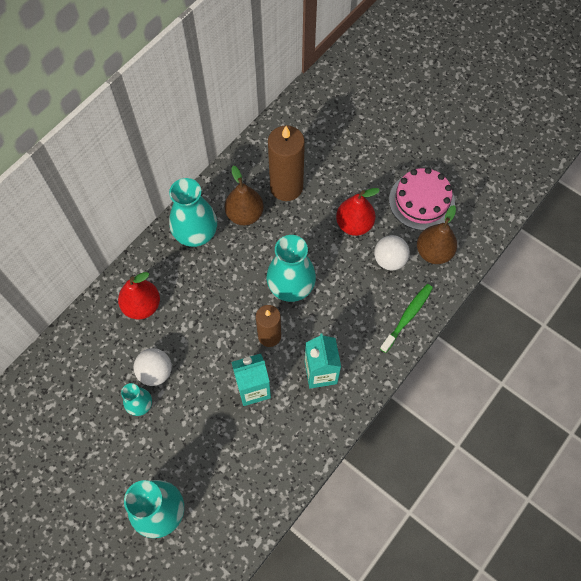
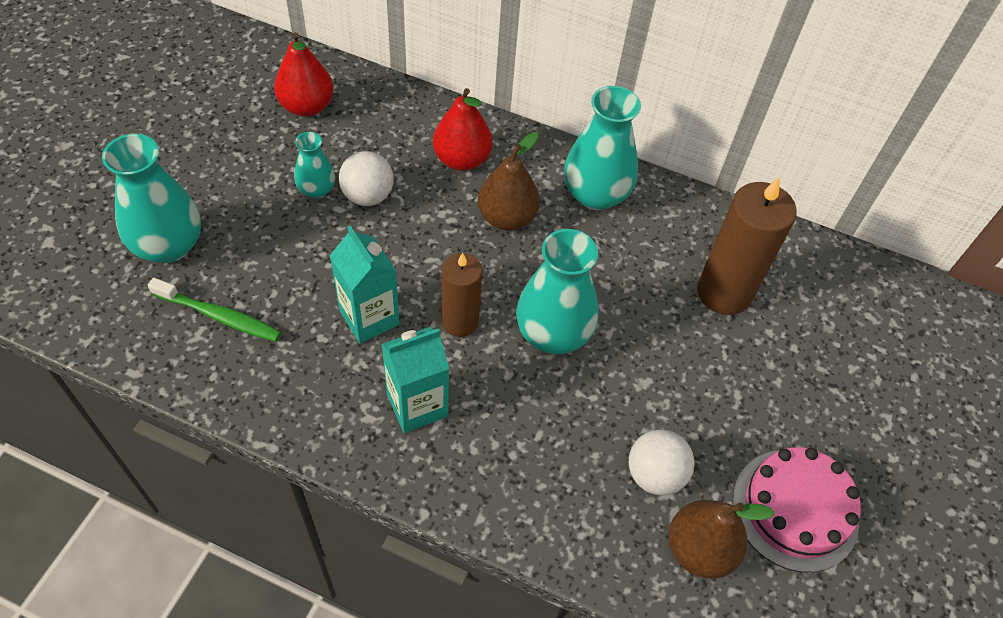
camera: 70 degrees right, 10 degrees down
brown pear [225,166,264,225] -> brown pear moved to [478,132,540,231]
red pear [336,188,380,236] -> red pear moved to [274,32,334,116]
green toothbrush [380,284,433,353] -> green toothbrush moved to [148,278,281,342]

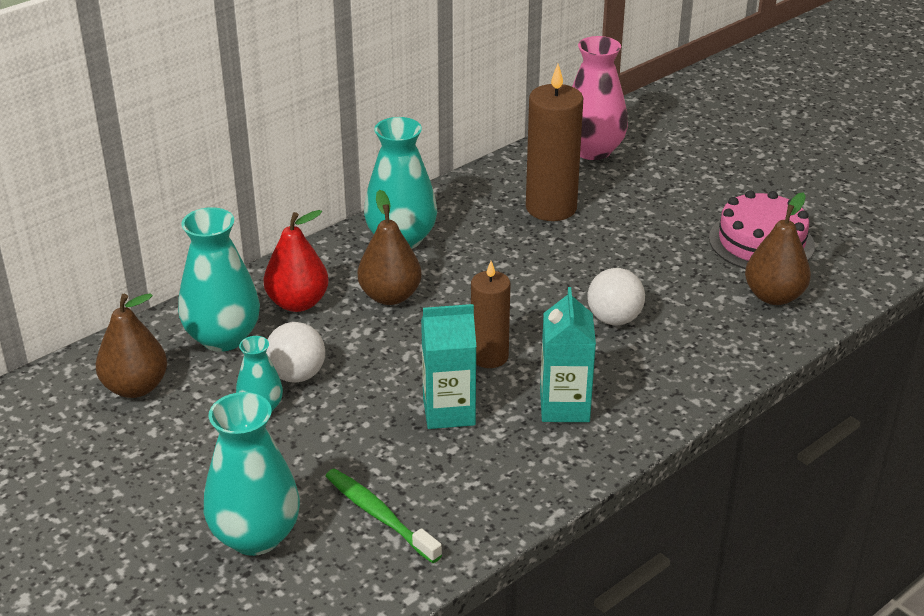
camera: 60 degrees left, 20 degrees down
green toothbrush [148,278,281,342] -> green toothbrush turned 90 degrees counterclockwise [326,469,442,563]
red pear [274,32,334,116] -> brown pear [96,293,167,398]
turquoise vase [516,229,599,354] -> turquoise vase moved to [178,207,260,352]
white ball [629,429,695,495] -> white ball moved to [587,268,645,325]
none -> pink vase [572,36,628,160]

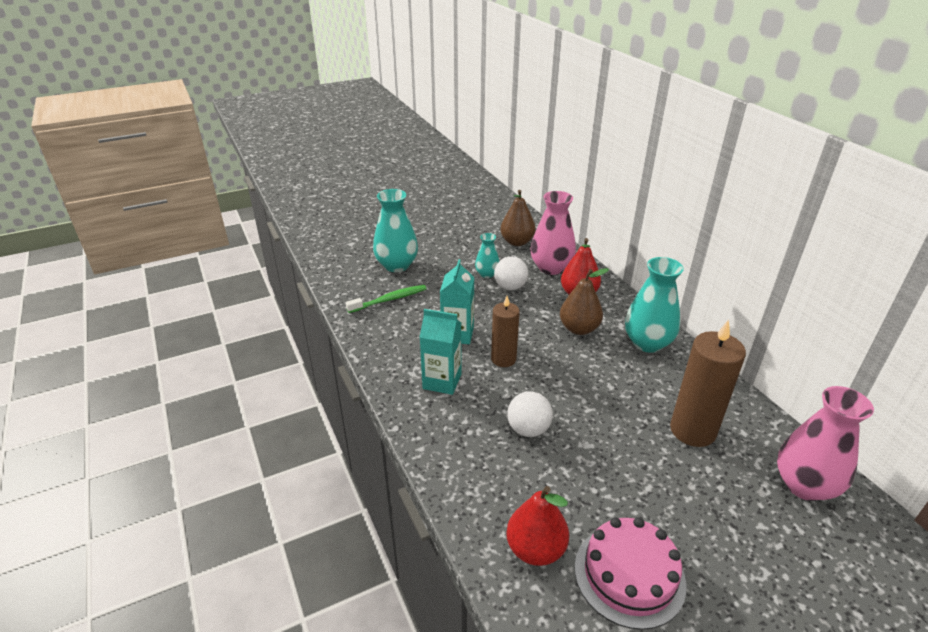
camera: 105 degrees right, 0 degrees up
turquoise vase [178,207,260,352] -> pink vase [530,191,576,275]
brown pear [745,192,811,305] -> red pear [506,486,569,566]

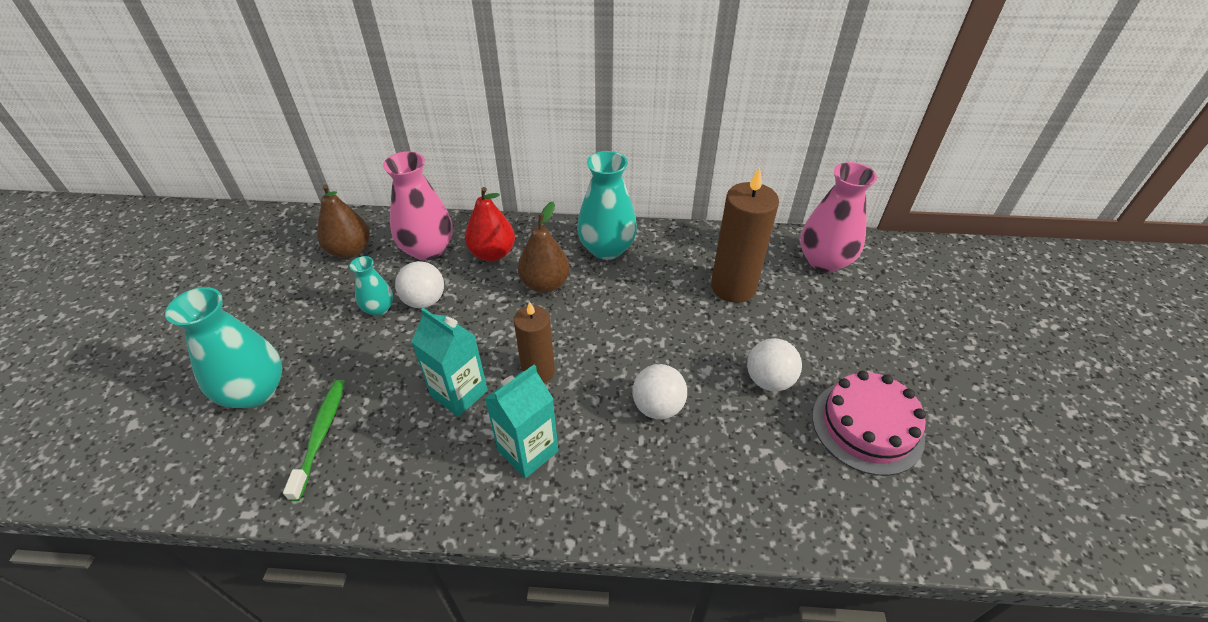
camera: 60 degrees left, 10 degrees up
red pear [506,486,569,566] -> none
none -> white ball [747,338,802,391]

